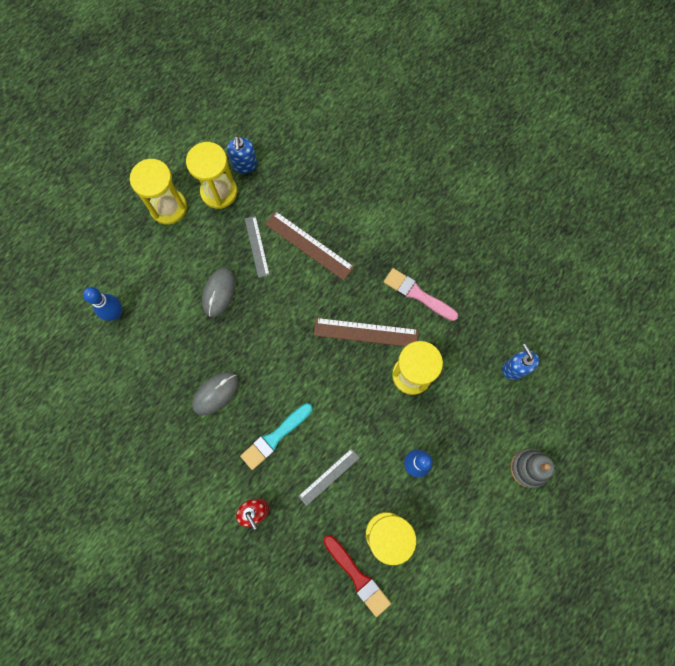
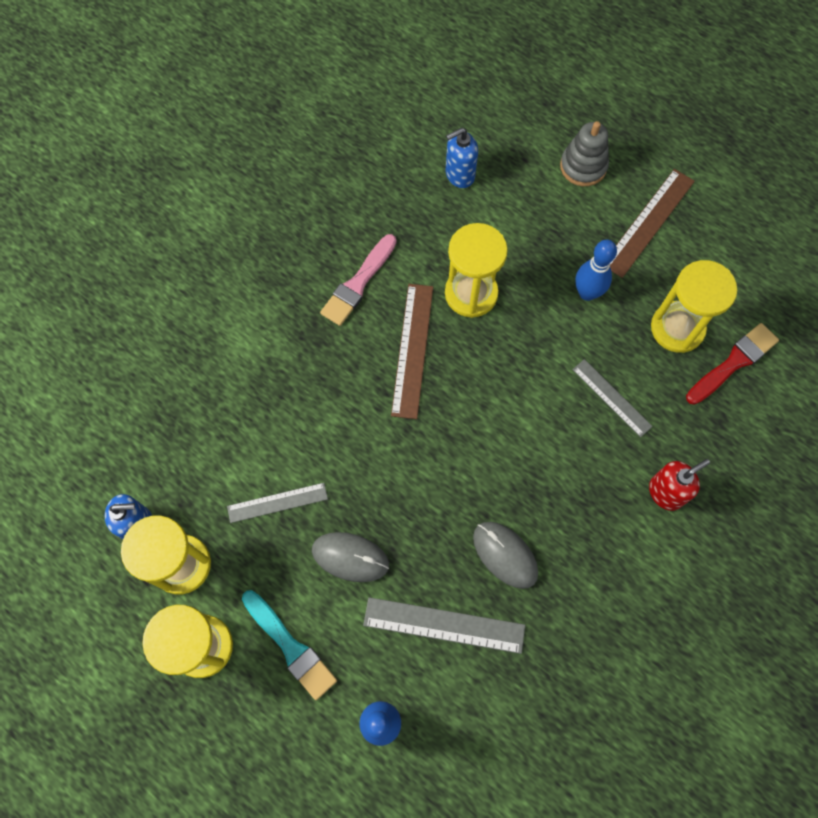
camera: 90 degrees left, 5 degrees down
turquoise brush [240,403,313,470] -> turquoise brush moved to [242,590,337,700]
brown ruler [265,211,354,281] -> brown ruler moved to [610,169,695,278]
none -> grey ruler [363,597,525,654]

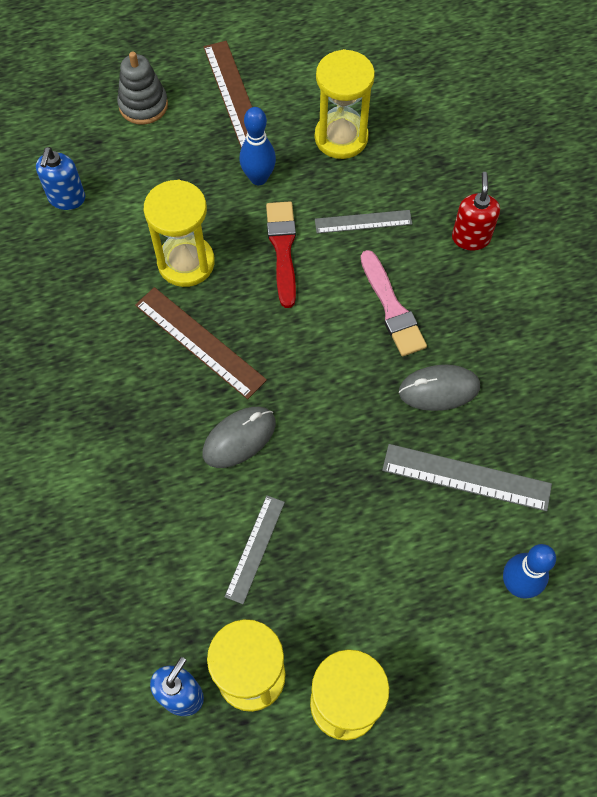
camera: 55 degrees left, 5 degrees down
turquoise brush [242,590,337,700] -> none
grey mouse [312,532,389,582] -> grey mouse moved to [203,407,276,468]
pink brush [320,234,397,326] -> pink brush moved to [361,250,427,356]
grey ruler [363,597,525,654] -> grey ruler turned 60 degrees clockwise [382,444,552,511]
red brush [686,323,779,405] -> red brush moved to [266,201,296,308]

